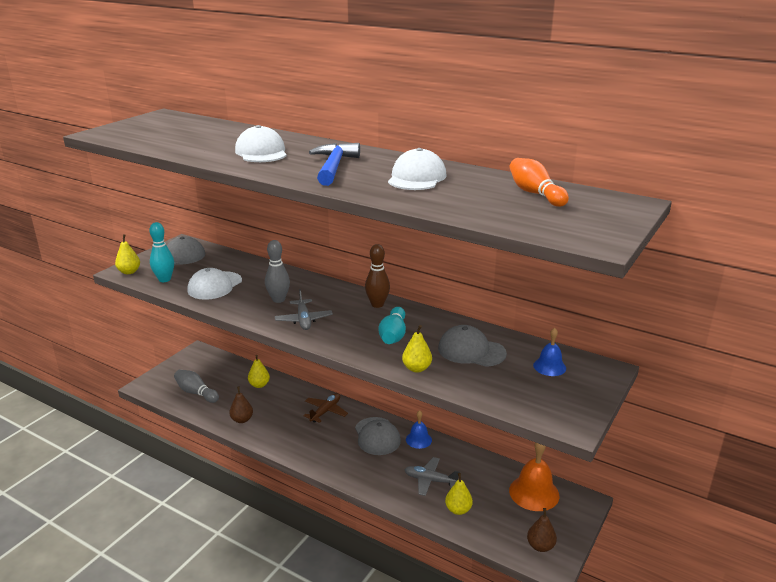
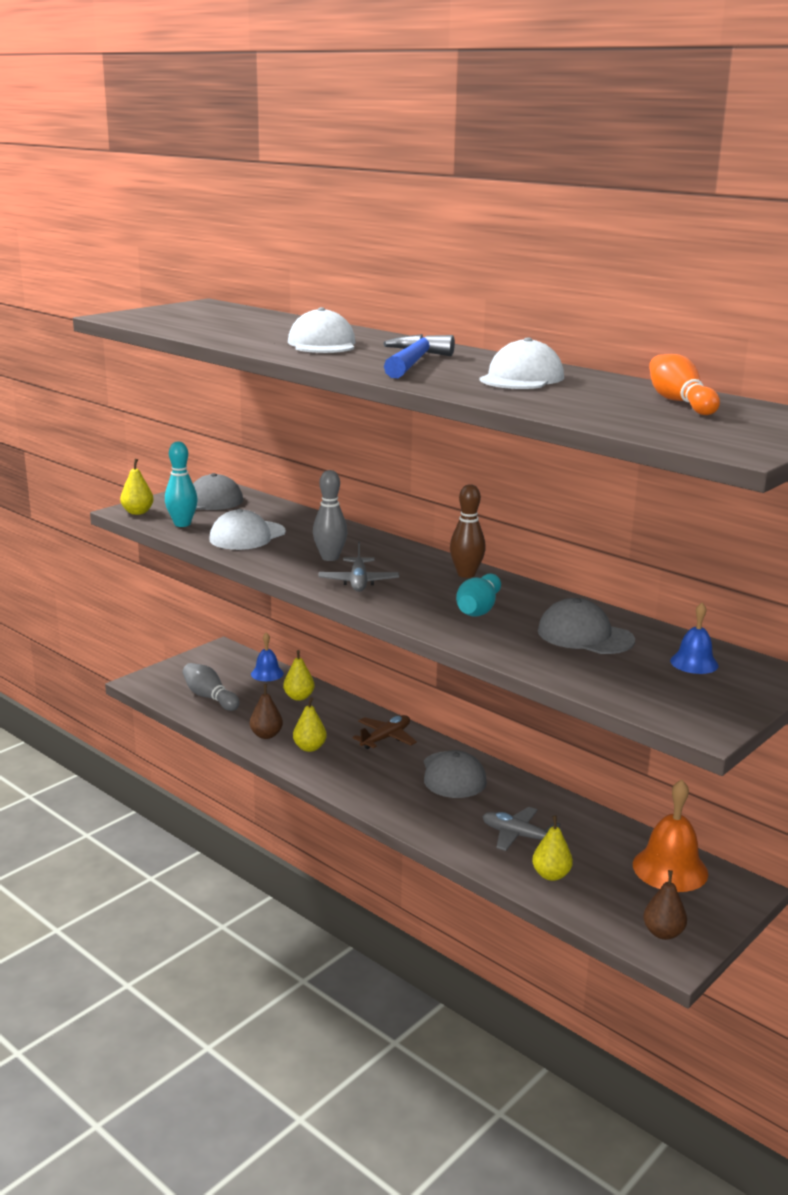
camera: 10 degrees right, 5 degrees down
yellow pear [402,325,432,373] -> yellow pear moved to [293,697,327,752]
blue bell [406,410,432,449] -> blue bell moved to [251,632,284,681]

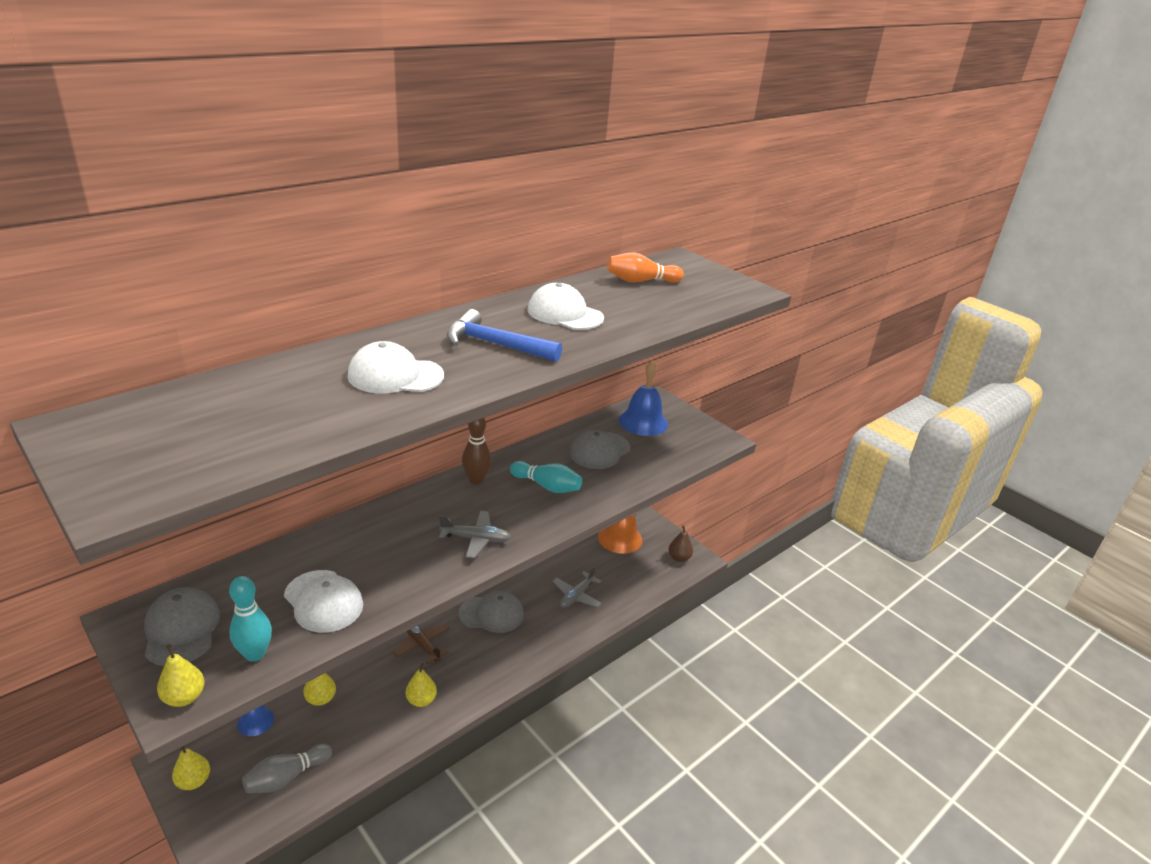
camera: 85 degrees left, 10 degrees up
brown pear [250,684,283,739] -> none
grey bowling pin [313,470,347,561] -> none
yellow pear [532,816,573,881] -> yellow pear moved to [172,747,210,790]
blue bell [670,603,718,674] -> blue bell [619,361,668,436], size x1.72

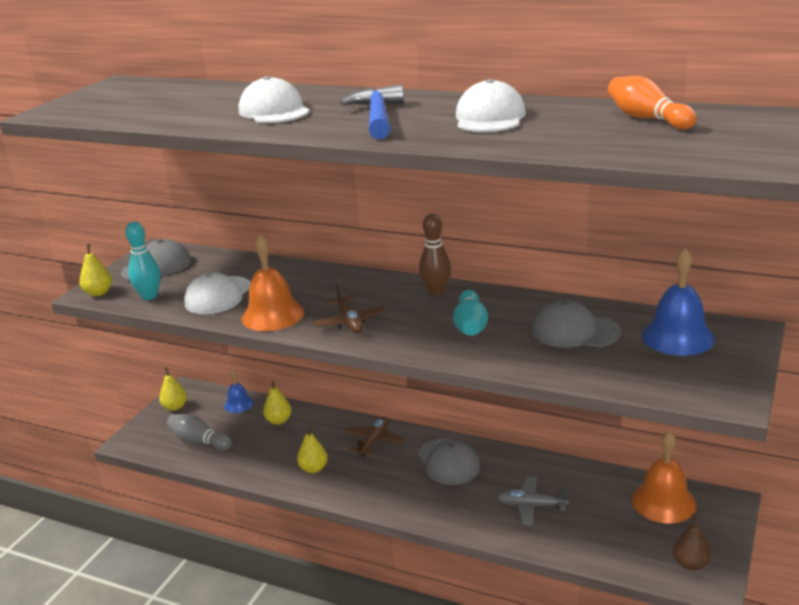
camera: 70 degrees right, 5 degrees down
grey plane [439,511,511,559] -> brown plane [313,284,386,333]
none -> orange bell [241,234,304,331]

